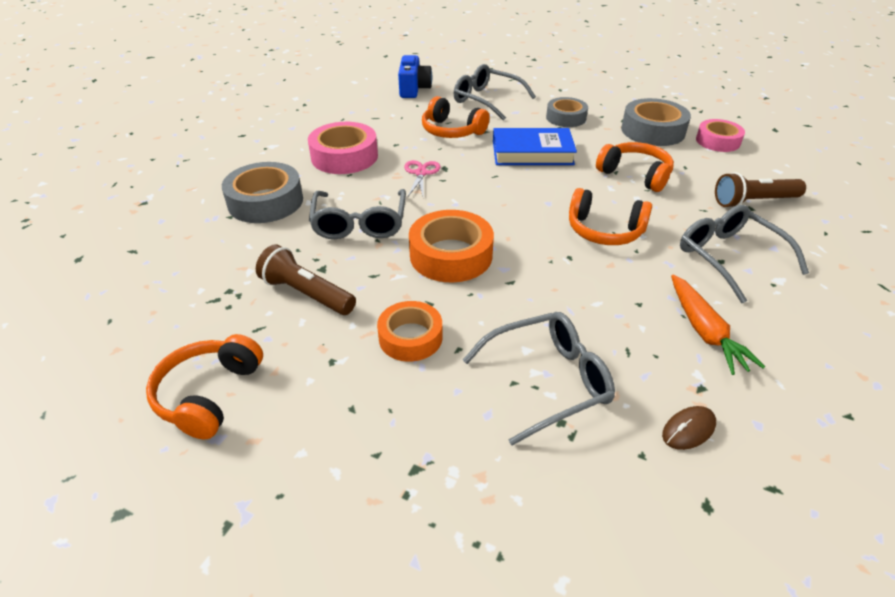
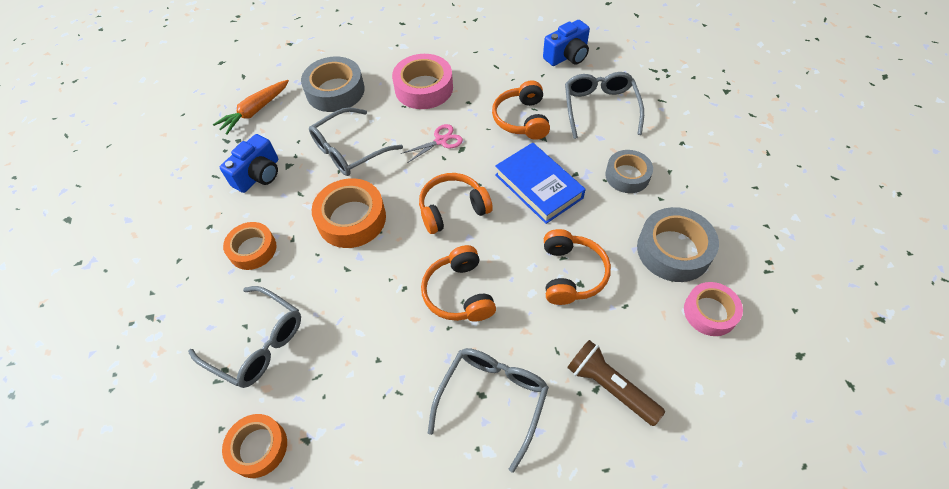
camera: 55 degrees right, 15 degrees up
orange headphones [146,334,263,439] -> orange headphones moved to [419,173,493,234]
brown flashlight [256,244,356,315] -> blue camera [220,134,278,193]
brown mouse [662,406,716,450] -> orange tape [222,414,287,478]
orange carrot [671,275,765,375] -> orange carrot moved to [213,80,289,135]

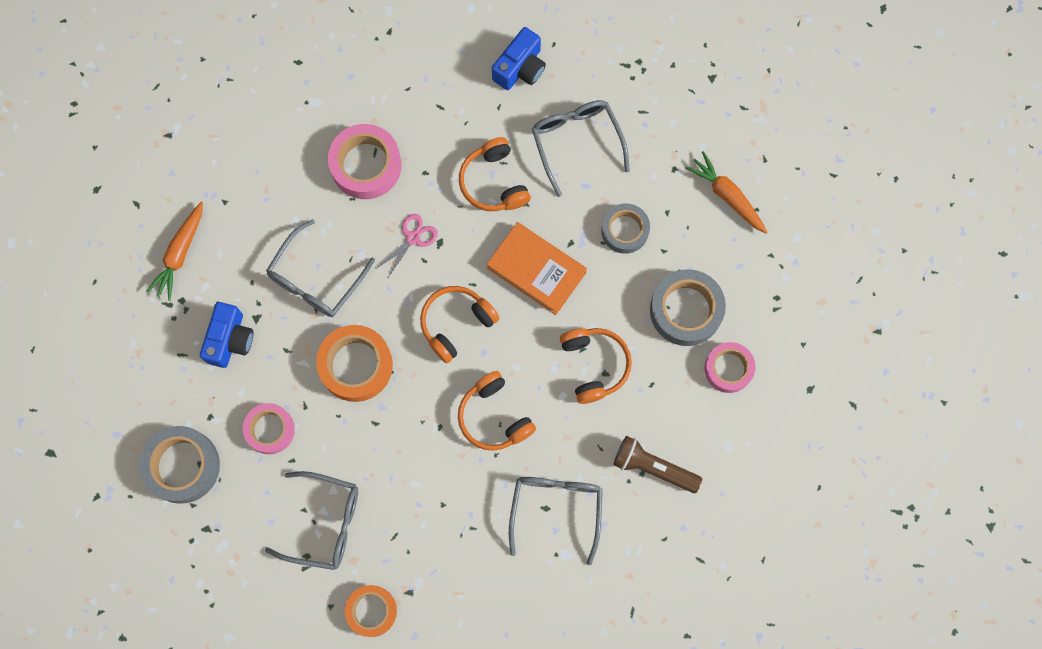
camera: 20 degrees left, 20 degrees up
orange tape [223,222,276,270] -> pink tape [243,403,295,454]
grey tape [301,57,365,112] -> grey tape moved to [139,426,220,504]
blue book [495,143,586,224] -> orange book [487,222,587,315]
none -> orange carrot [685,151,768,234]

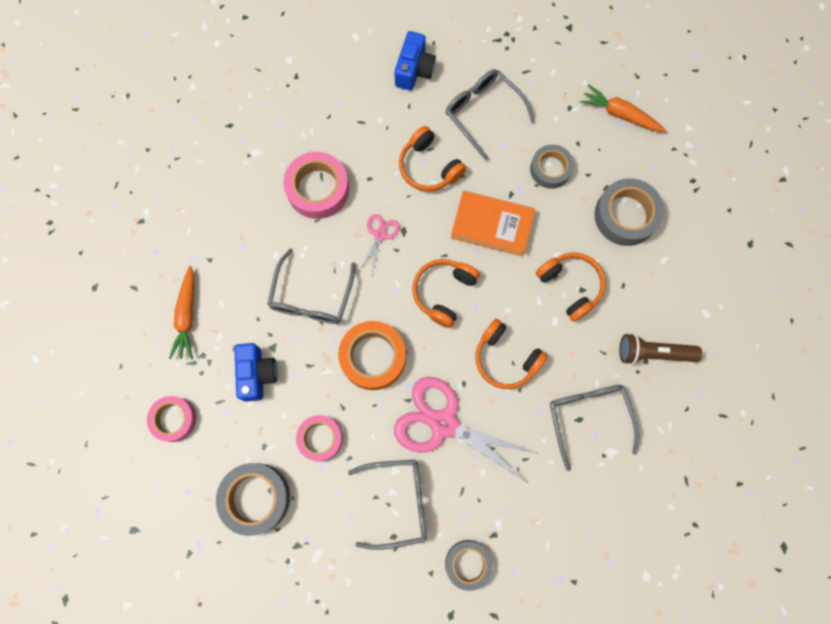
camera: 20 degrees left, 0 degrees up
orange tape [345,585,397,637] -> grey tape [445,540,493,591]
pink tape [705,342,755,393] -> pink tape moved to [147,396,196,442]
none -> pink scissors [394,377,540,482]

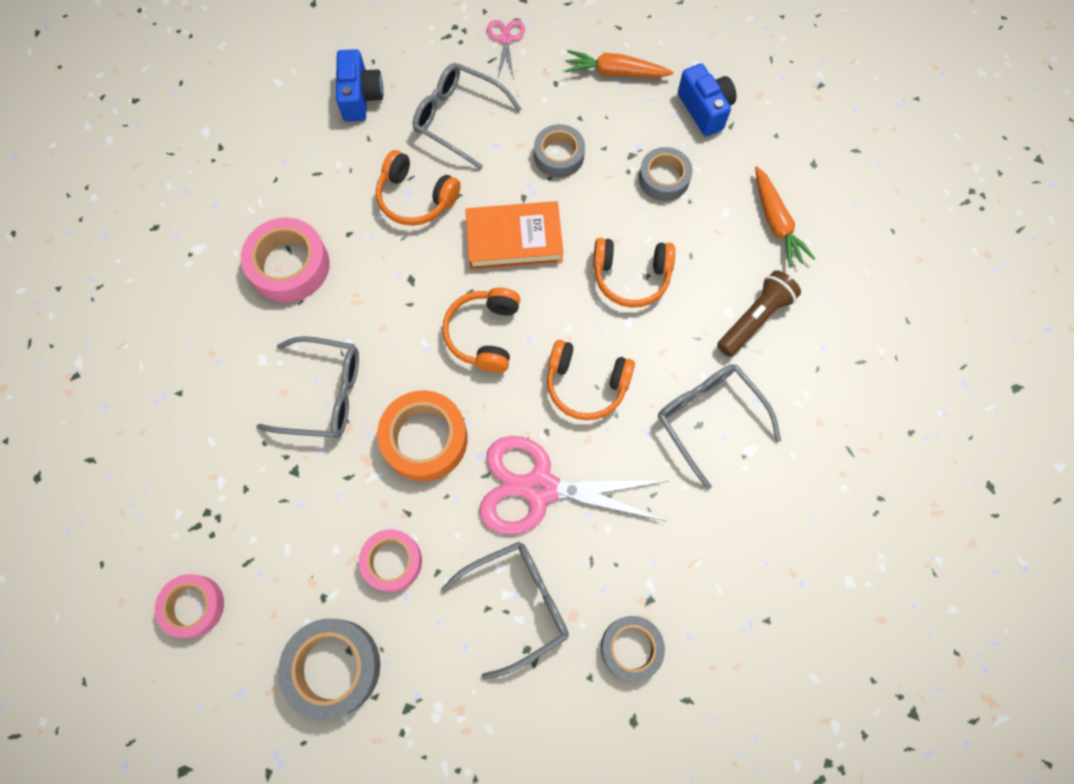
camera: 20 degrees left, 5 degrees down
orange carrot [169,266,194,359] -> orange carrot moved to [755,166,816,268]
blue camera [234,343,278,402] -> blue camera moved to [678,63,736,136]
grey glasses [267,248,356,324] -> grey glasses turned 75 degrees counterclockwise [257,336,359,438]
pink scissors [359,214,400,273] -> pink scissors moved to [487,20,525,79]
orange headphones [536,252,606,322] -> orange headphones turned 150 degrees clockwise [593,238,675,308]
grey tape [595,178,664,246] -> grey tape [639,147,692,201], size x0.66
brown flashlight [619,333,702,365] -> brown flashlight turned 150 degrees clockwise [717,270,801,357]

